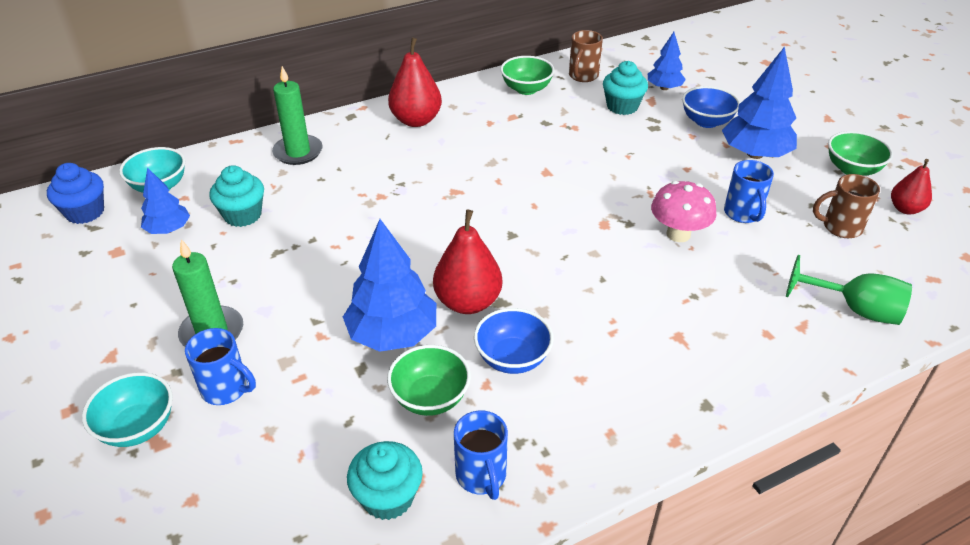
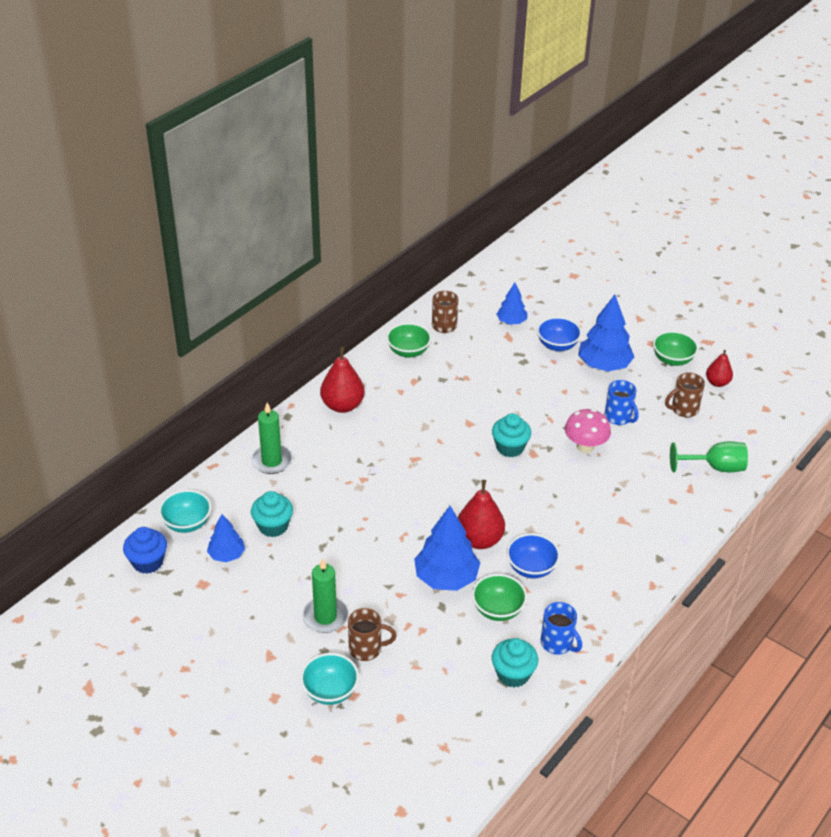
camera: 25 degrees left, 0 degrees up
blue mug [185,328,256,405] -> brown mug [348,608,397,661]
turquoise cupcake [603,61,648,115] -> turquoise cupcake moved to [492,413,531,457]

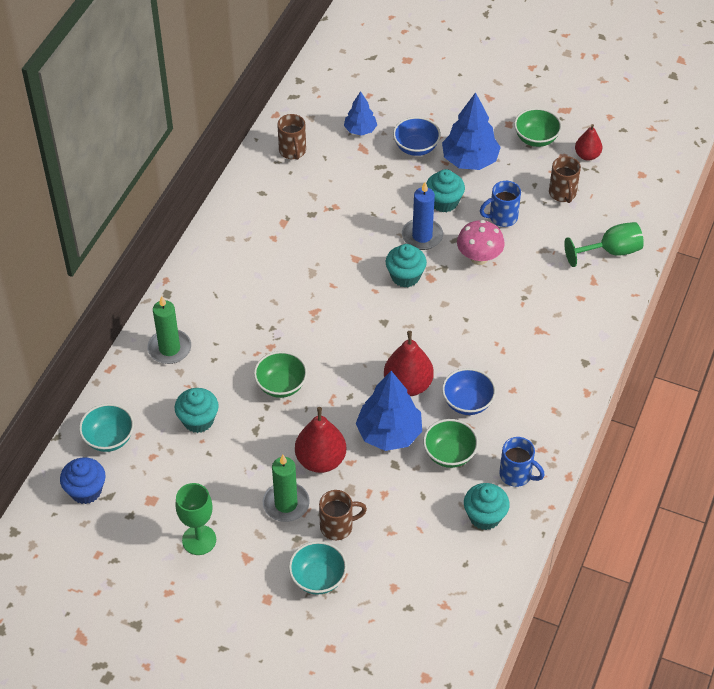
camera: 15 degrees left, 10 degrees up
blue tree [207,514,245,562] -> none
red pear [320,347,365,413] -> red pear moved to [295,407,346,473]
green bowl [386,323,432,358] -> green bowl moved to [254,351,307,398]
blue mug [604,380,639,425] -> blue mug turned 120 degrees clockwise [480,181,521,227]
brown mug [665,373,705,417] -> brown mug turned 60 degrees counterclockwise [549,156,581,203]
none -> green goblet [175,483,216,555]
none -> blue candle [402,182,443,250]
none -> turquoise cupcake [426,169,465,212]

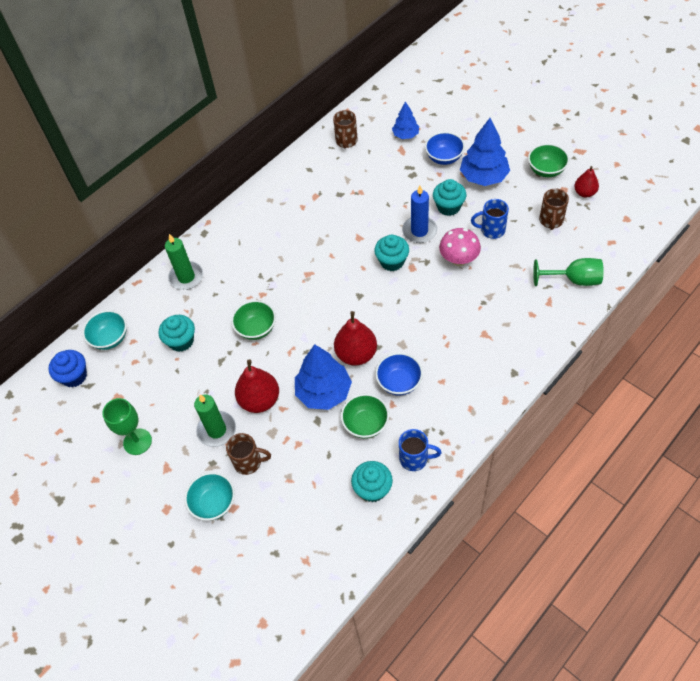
camera: 25 degrees right, 5 degrees up
blue mug [499,437,545,487] -> blue mug turned 45 degrees counterclockwise [399,429,442,471]

